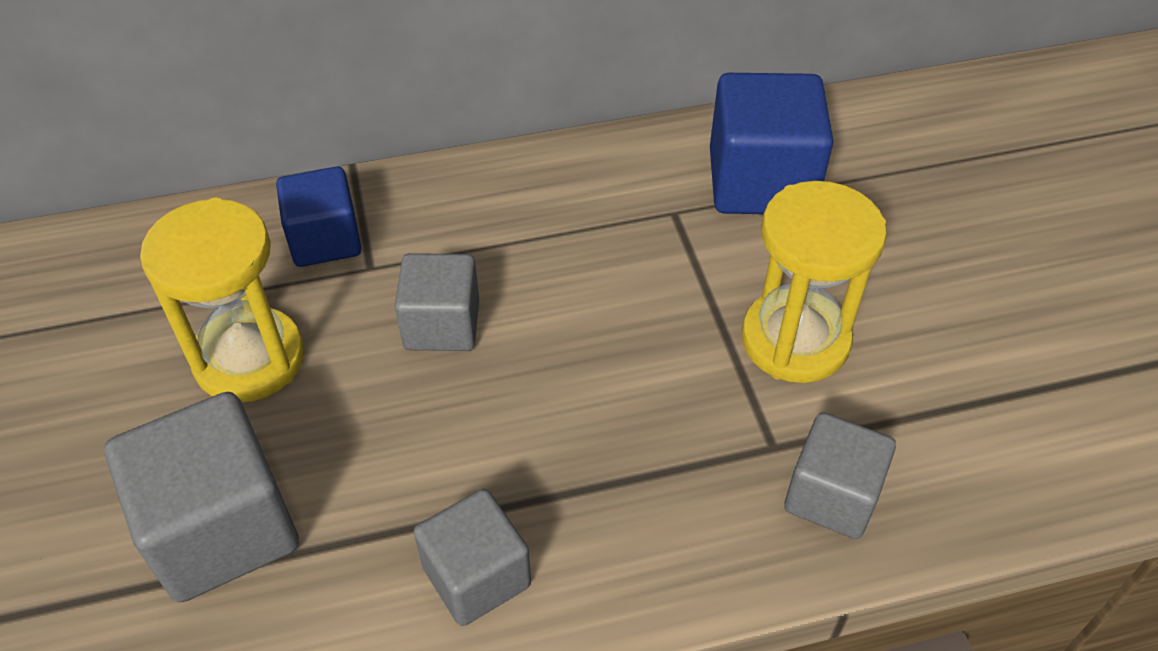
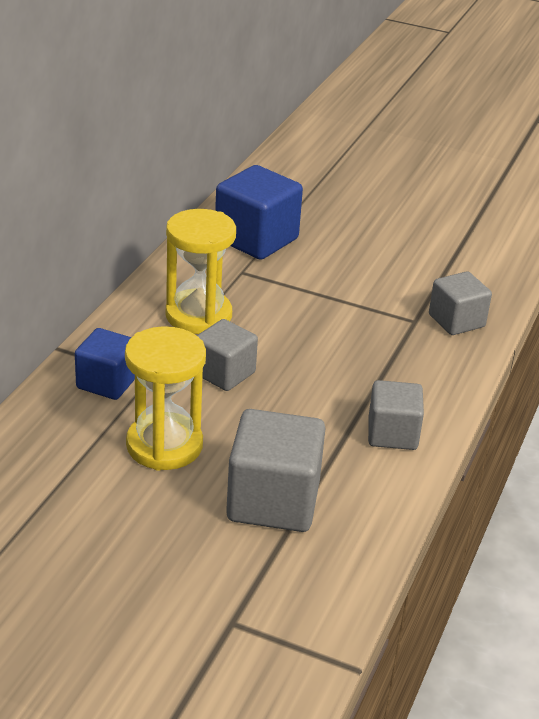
camera: 55 degrees left, 15 degrees down
yellow hourglass [742,181,887,383] -> yellow hourglass moved to [166,209,236,334]

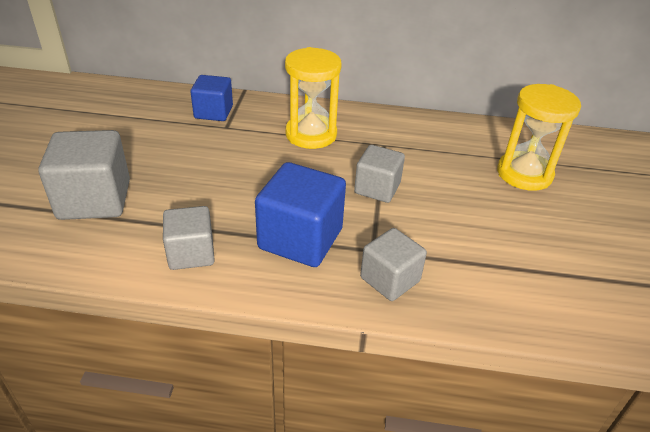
camera: 75 degrees right, 5 degrees up
yellow hourglass [125,326,206,471] -> yellow hourglass moved to [497,84,581,191]
grey cube [197,319,258,391] -> grey cube moved to [354,145,405,203]
blue cube [215,165,303,260] -> blue cube moved to [255,162,346,267]

